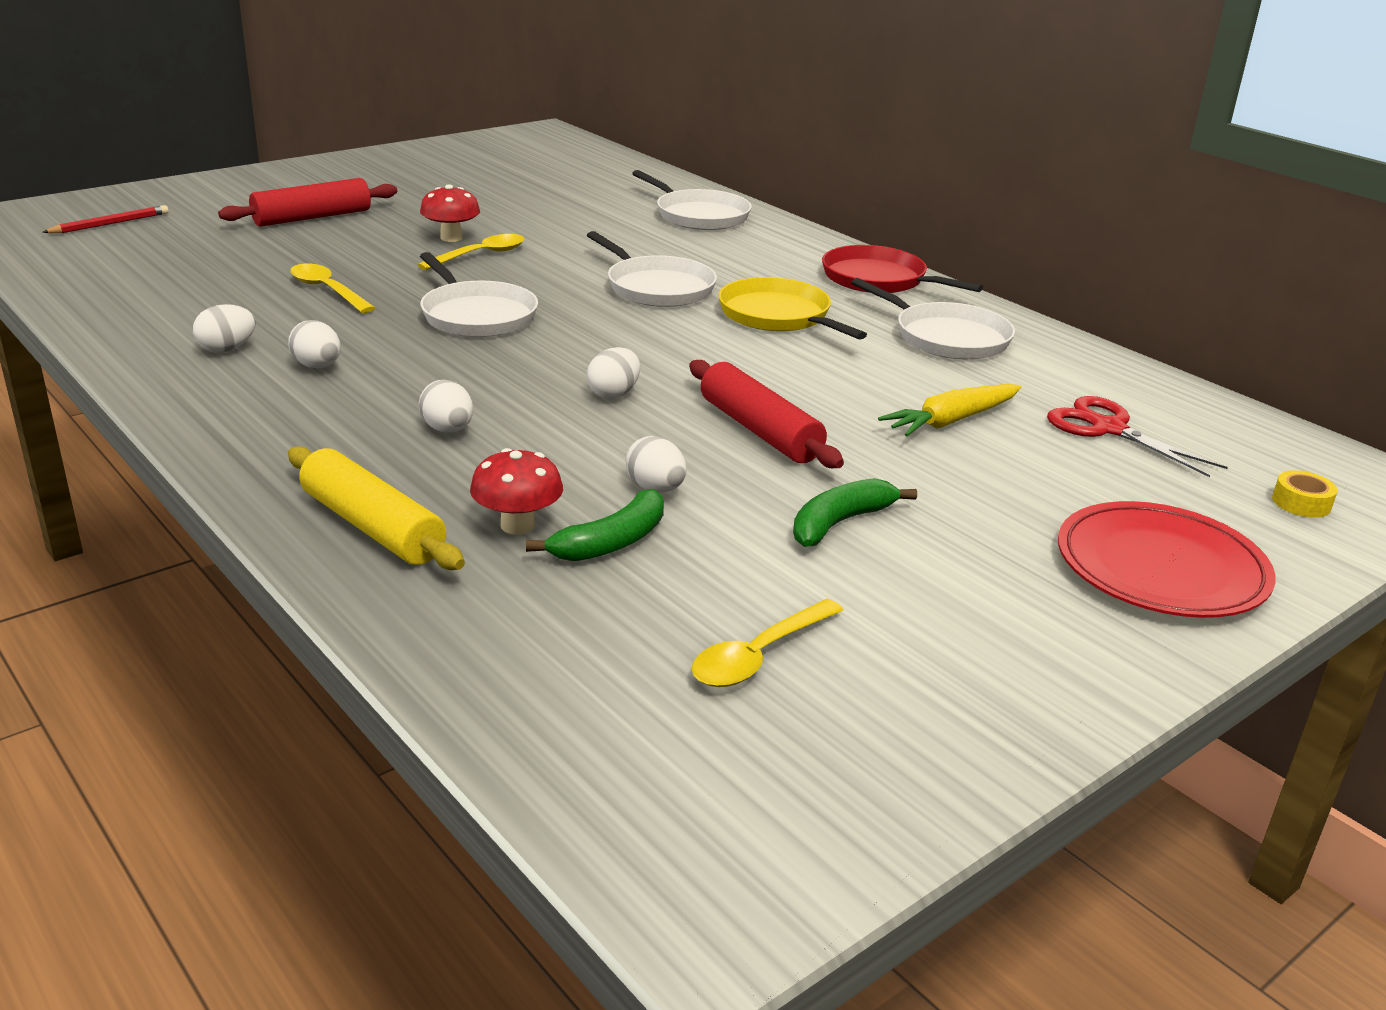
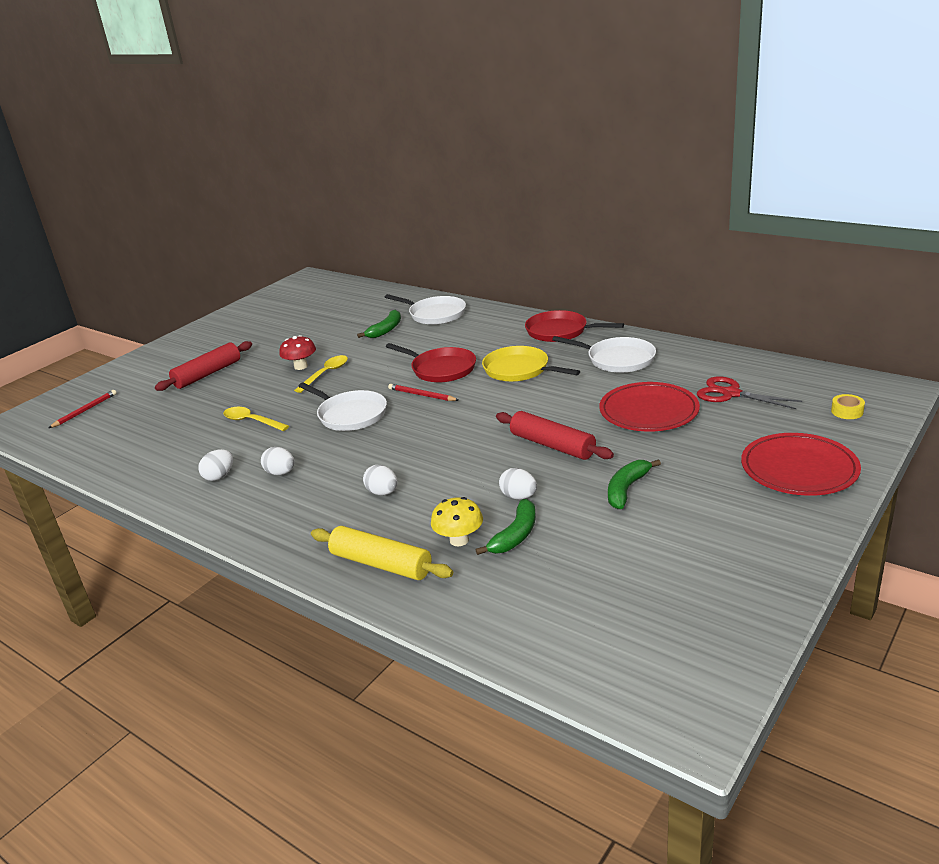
camera: 10 degrees left, 0 degrees up
red mushroom [470,448,563,535] -> yellow mushroom [431,497,483,546]
white pan [587,231,717,307] -> red pan [386,343,476,382]
white egg [587,347,640,399] -> none
yellow spoon [692,599,843,687] -> none
yellow carrot [878,384,1021,436] -> red plate [599,382,700,432]
none -> green banana [357,310,401,338]
none -> red pencil [388,384,458,401]

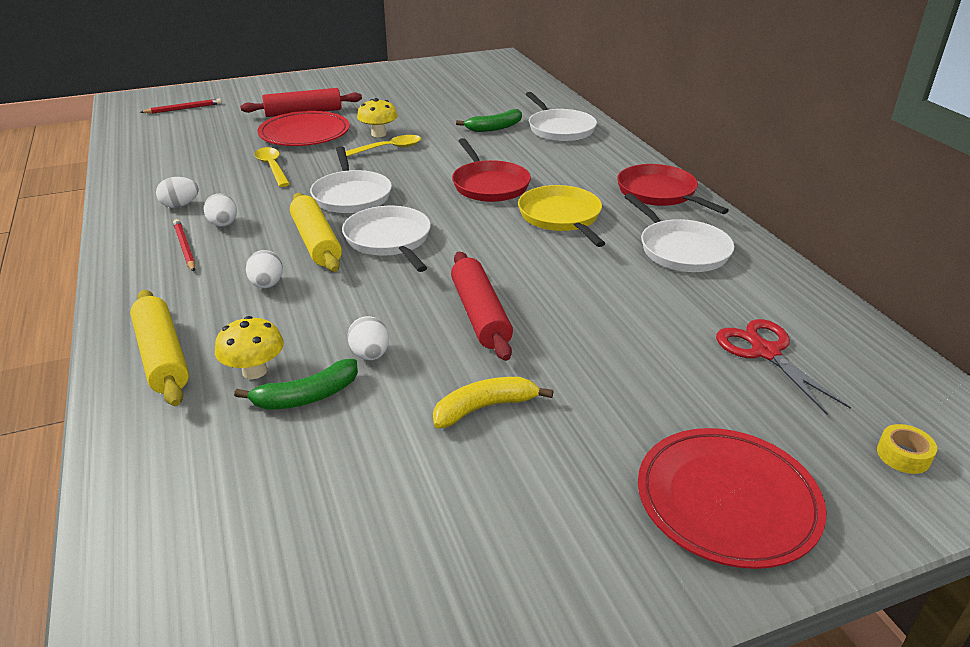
camera: 30 degrees right, 5 degrees up
red mushroom [279,335,316,370] -> yellow mushroom [357,98,398,137]
red pencil [388,384,458,401] -> red pencil moved to [173,219,195,272]
red plate [599,382,700,432] -> red plate moved to [258,111,350,146]
green banana [608,459,661,509] -> yellow banana [433,377,553,428]
none -> yellow rolling pin [290,193,342,272]
none -> white pan [342,206,431,272]

